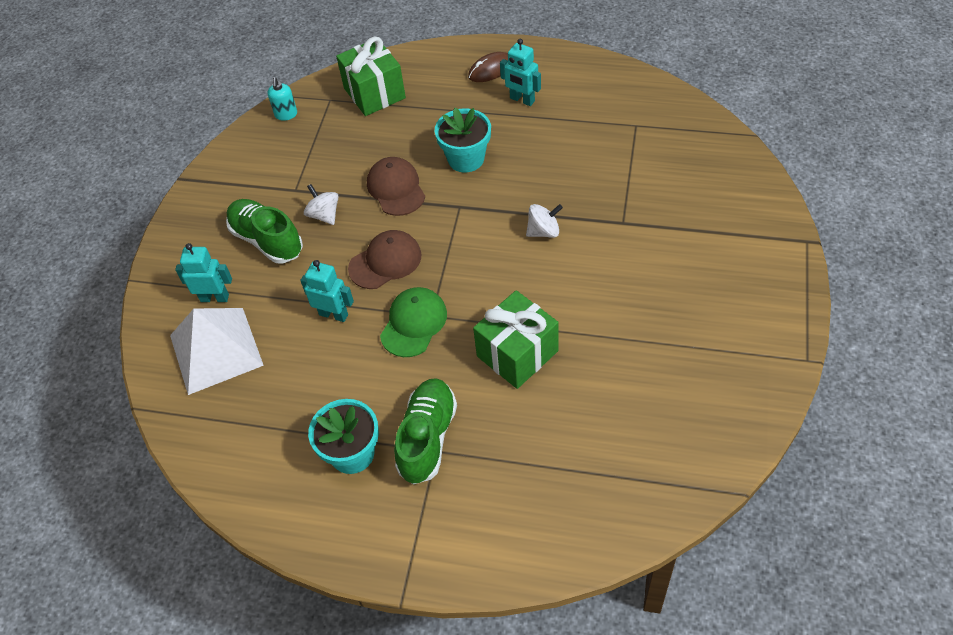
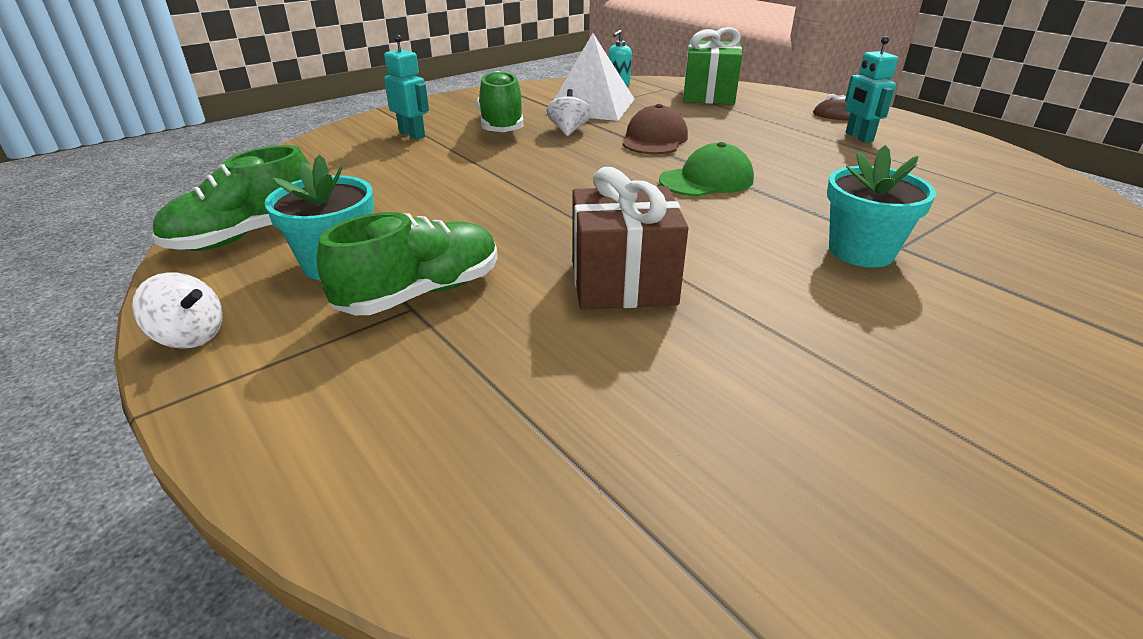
camera: 35 degrees right, 20 degrees down
white pyramid [170,308,264,395] -> white pyramid moved to [546,33,634,121]
turquoise robot [300,260,354,322] -> none
brown cap [348,230,421,289] -> none
green cap [380,287,447,357] -> green cap moved to [659,142,754,197]
turquoise flower pot [435,108,491,172] -> turquoise flower pot moved to [827,145,936,268]
green gift [473,290,559,389] -> brown gift [572,167,688,310]
white spinning top [526,204,563,238] -> white spinning top moved to [132,272,223,349]
none -> green shoe [152,145,310,251]

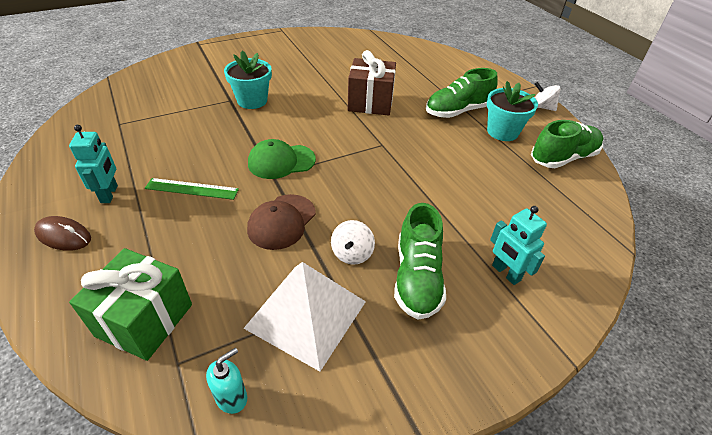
camera: 170 degrees left, 10 degrees up
none -> green ruler [145,178,239,200]

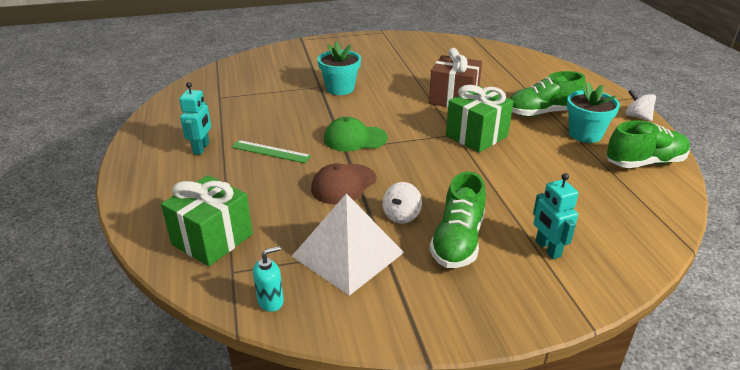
camera: 15 degrees right, 10 degrees down
brown mouse [34,216,91,251] -> none
none -> green gift [446,85,514,153]

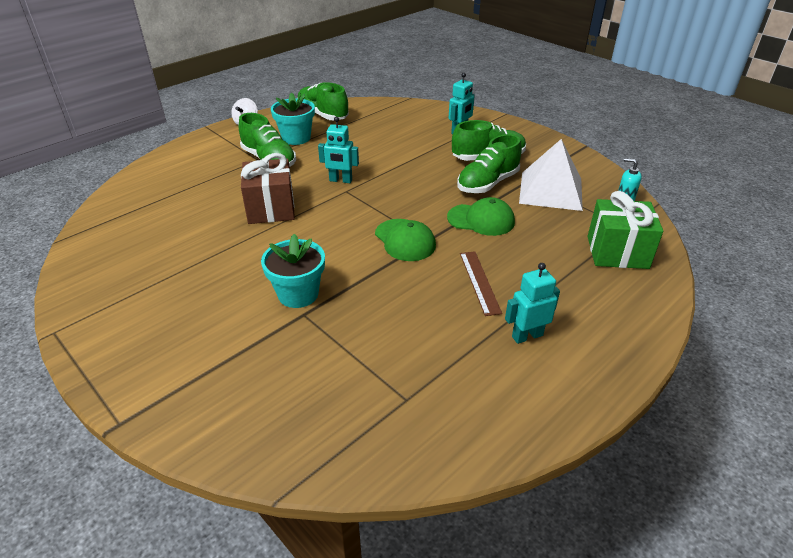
camera: 120 degrees left, 5 degrees up
green ruler [231,140,311,163] -> brown ruler [460,251,502,316]
brown cap [311,163,377,205] -> green cap [447,197,515,236]
white spinning top [383,182,422,224] -> green shoe [457,134,522,193]
green gift [446,85,514,153] -> turquoise robot [318,117,359,183]

